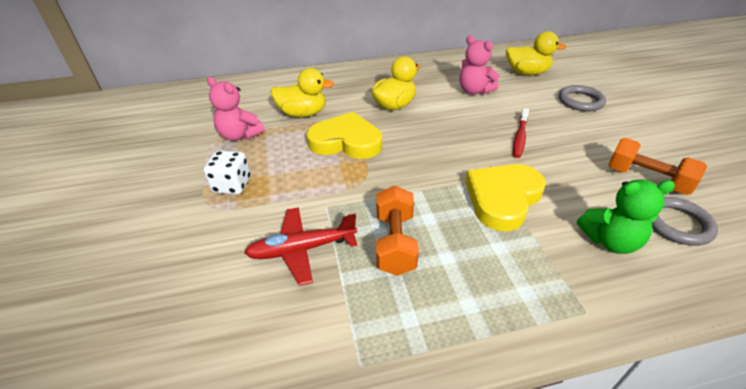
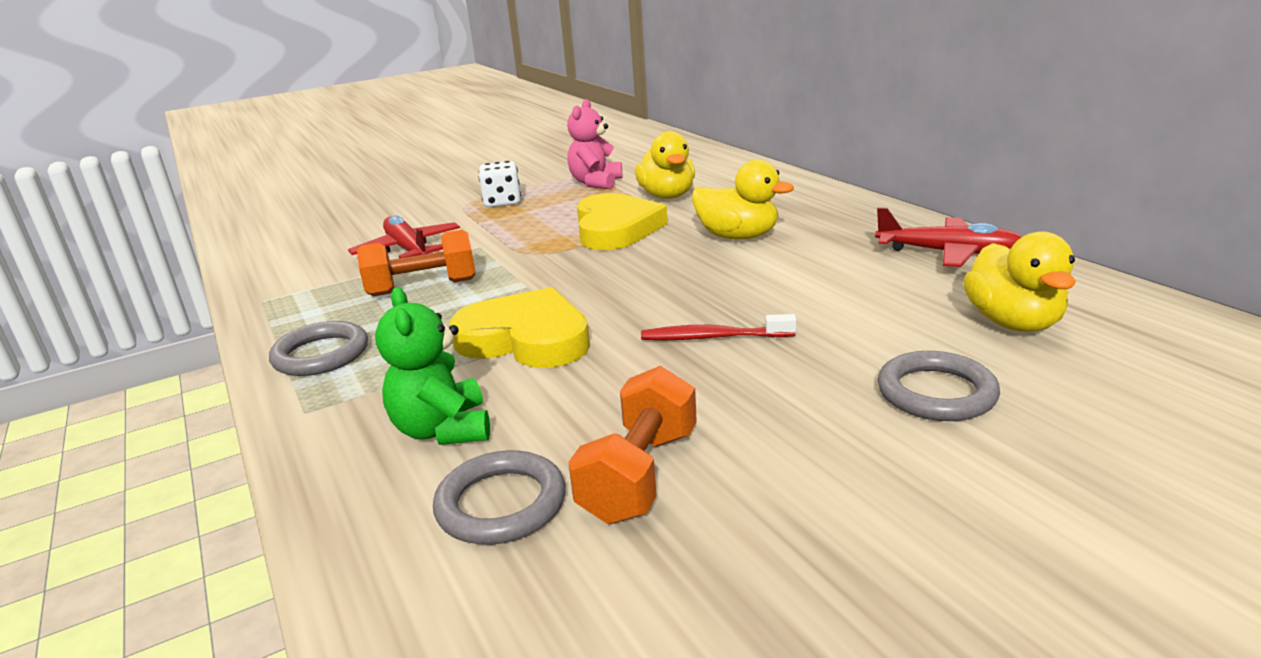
camera: 75 degrees right, 15 degrees down
pink teddy bear [459,35,499,95] -> none
none -> grey ring [269,321,368,376]
none -> red plane [875,207,1022,267]

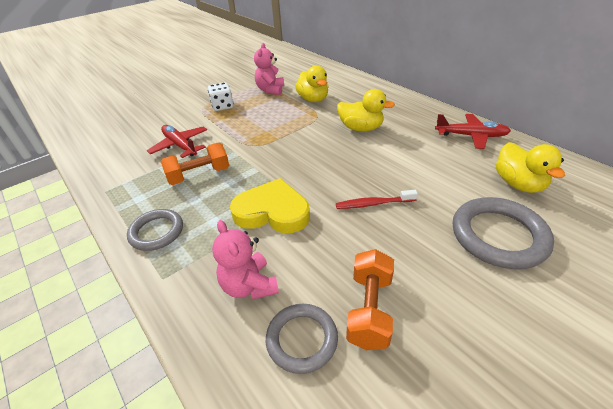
camera: 10 degrees left, 15 degrees up
green teddy bear [375,287,490,445] -> pink teddy bear [212,220,279,300]
yellow heart [577,193,668,250] -> none
grey ring [878,351,1000,421] -> grey ring [453,197,554,269], size x1.58

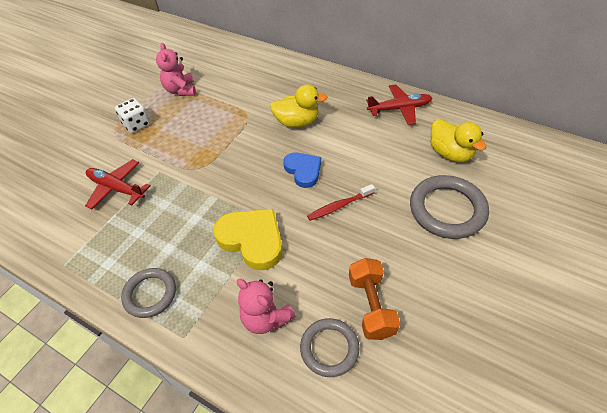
camera: 20 degrees left, 10 degrees up
orange dumbbell [160,143,229,185] -> none
yellow heart [230,178,310,233] -> yellow heart turned 45 degrees clockwise [213,209,283,270]
yellow duck [295,65,329,102] -> none
none -> blue heart [283,152,321,188]

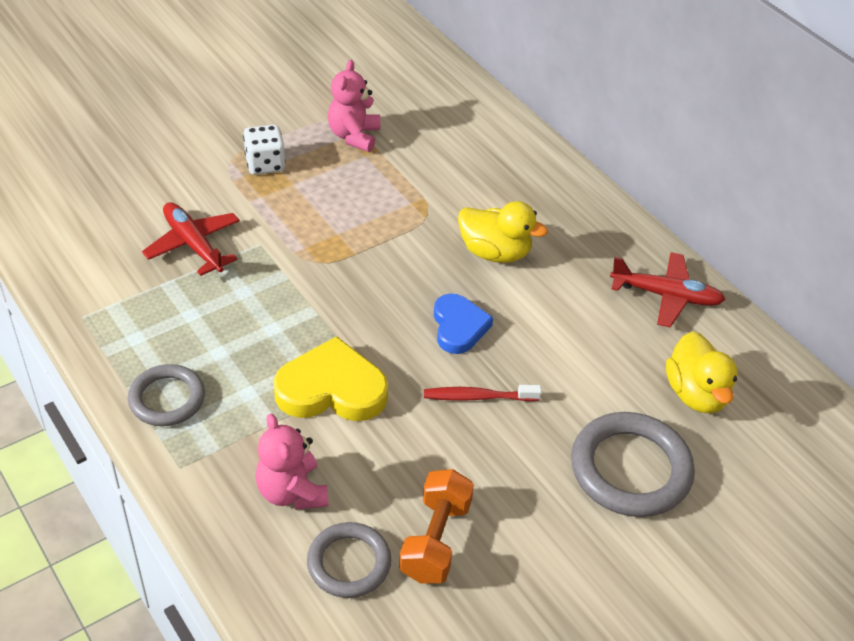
camera: 20 degrees right, 5 degrees down
yellow heart [213,209,283,270] -> yellow heart turned 60 degrees counterclockwise [274,336,388,421]

